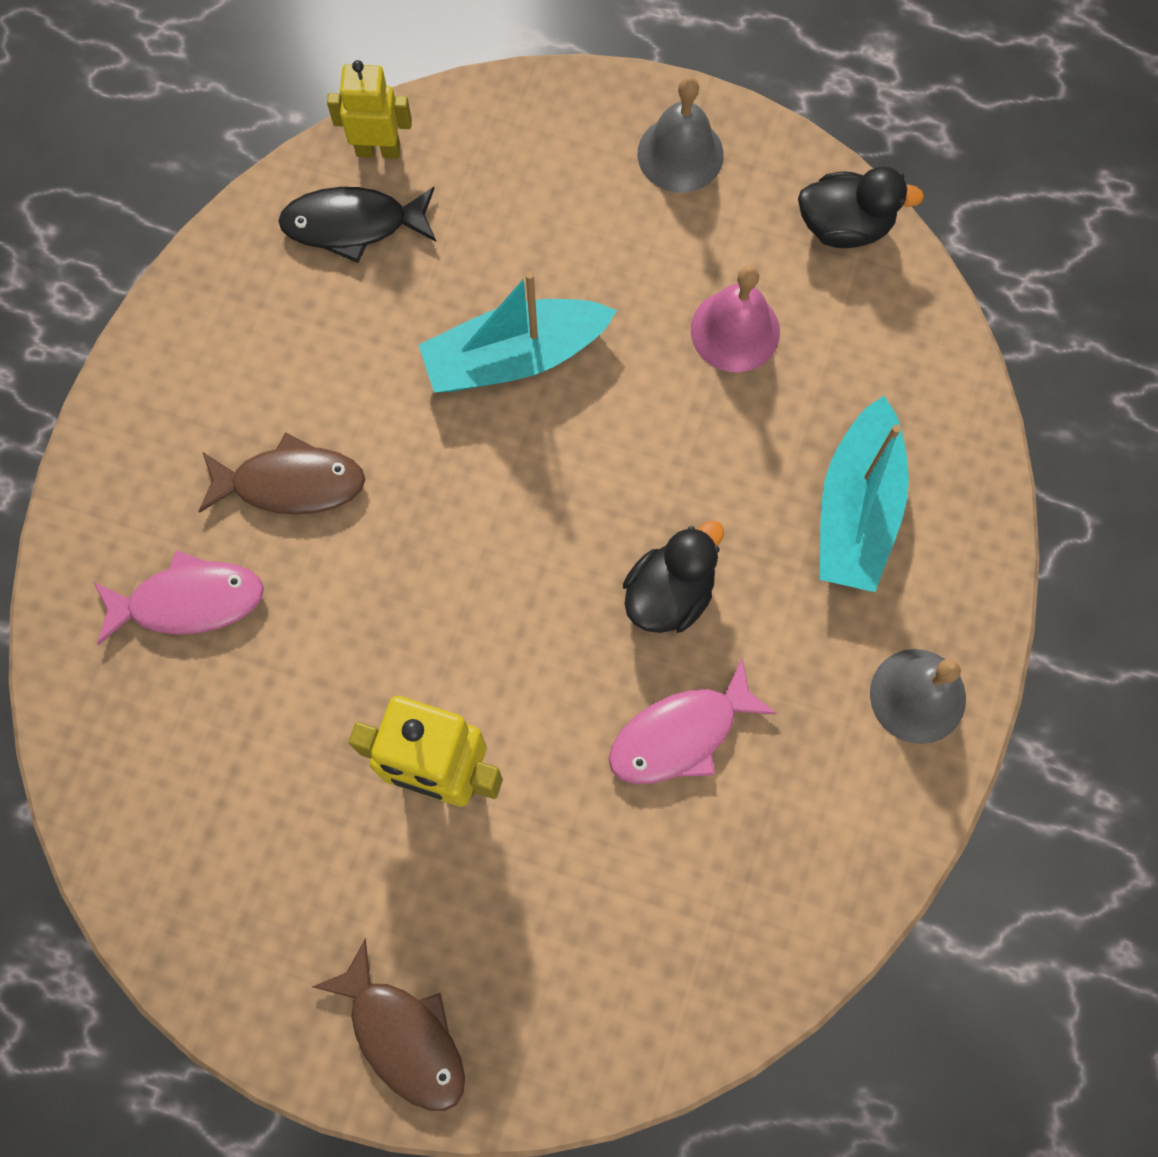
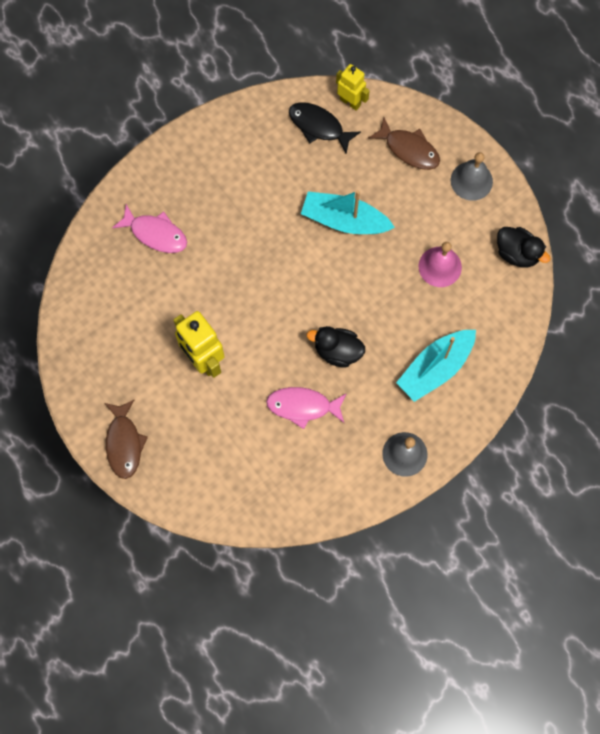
camera: 35 degrees right, 0 degrees up
brown fish [198,432,365,514] -> brown fish moved to [368,118,440,170]
black duck [623,521,724,633] -> black duck turned 150 degrees counterclockwise [307,326,365,367]

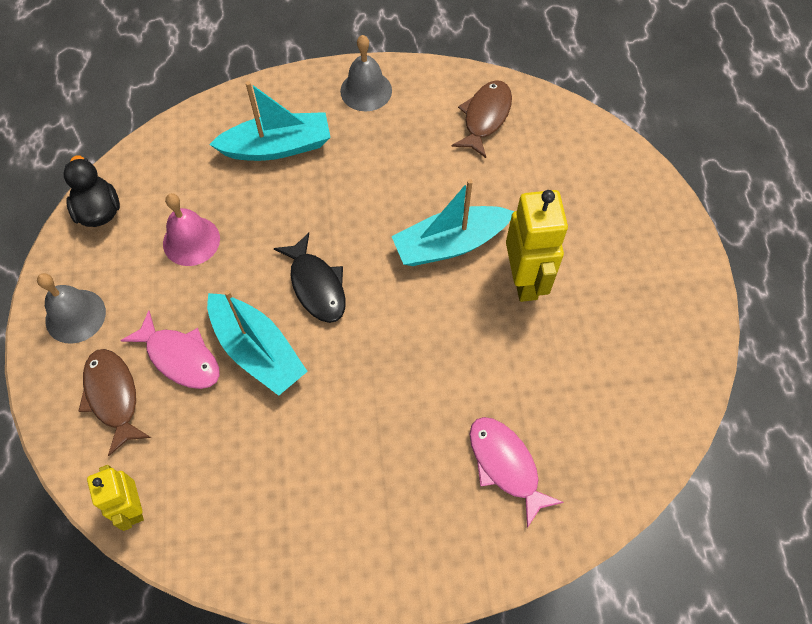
camera: 150 degrees left, 10 degrees down
brown fish [104,399,148,479] -> brown fish moved to [452,80,512,158]
pink fish [266,387,347,429] -> pink fish moved to [120,310,220,389]
black fish [289,102,361,153] -> black fish moved to [274,233,346,323]
black duck [307,326,365,367] -> none
none -> turquoise boat [391,179,515,266]

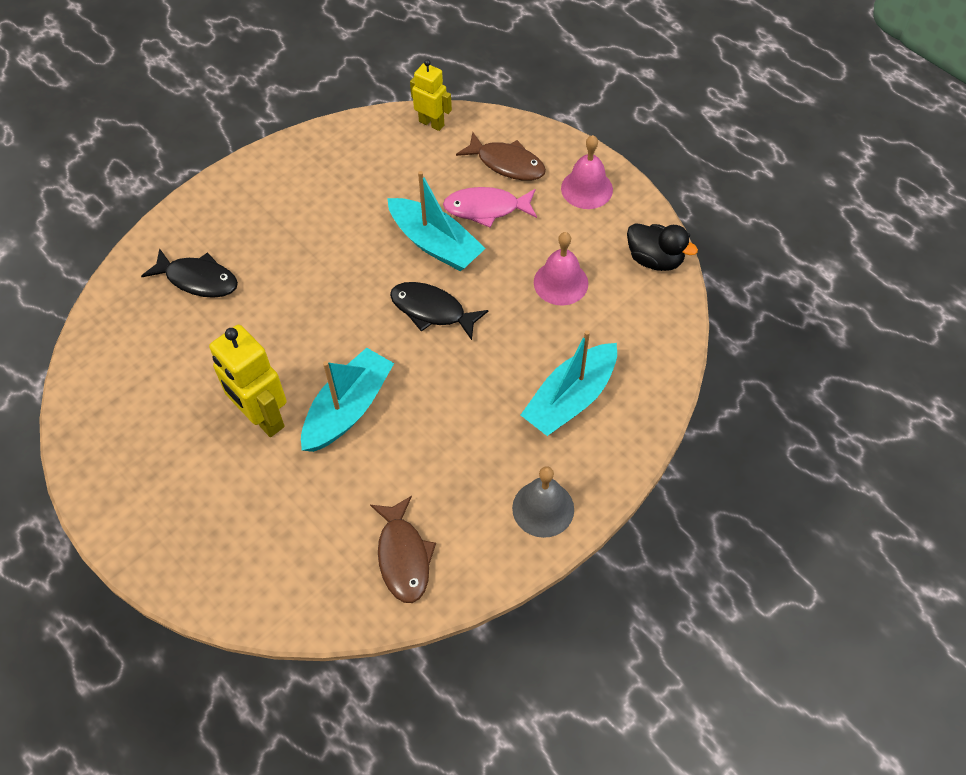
camera: 145 degrees right, 5 degrees down
grey bell [37,273,106,344] -> pink bell [561,135,613,209]
turquoise boat [207,290,308,396] -> turquoise boat turned 150 degrees counterclockwise [387,171,486,271]
pink fish [470,417,564,528] -> black fish [141,248,238,298]

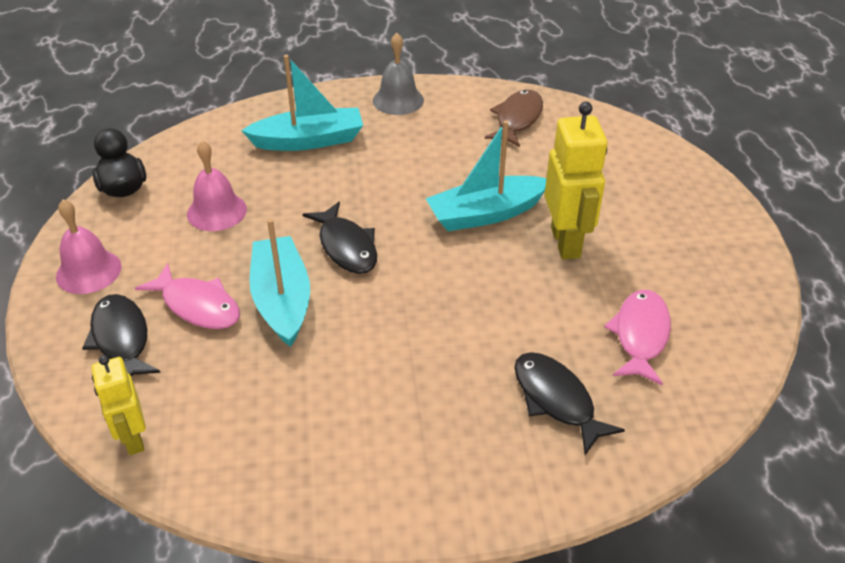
camera: 145 degrees left, 15 degrees down
brown fish [456,132,546,181] -> black fish [82,294,160,376]
none -> pink fish [604,290,671,385]

